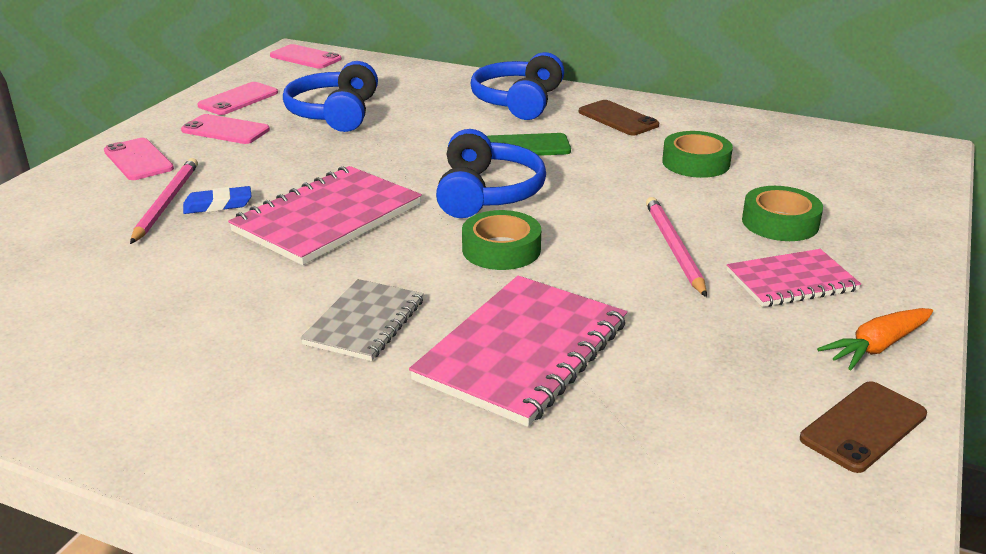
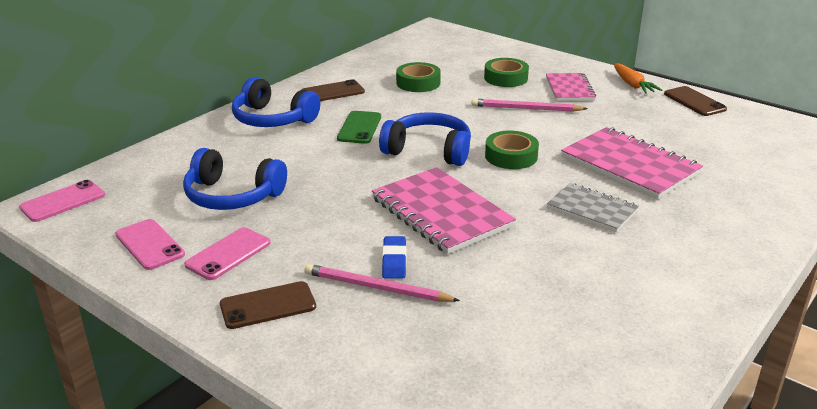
camera: 75 degrees left, 0 degrees up
pink phone [104,138,174,180] -> brown phone [220,281,316,329]

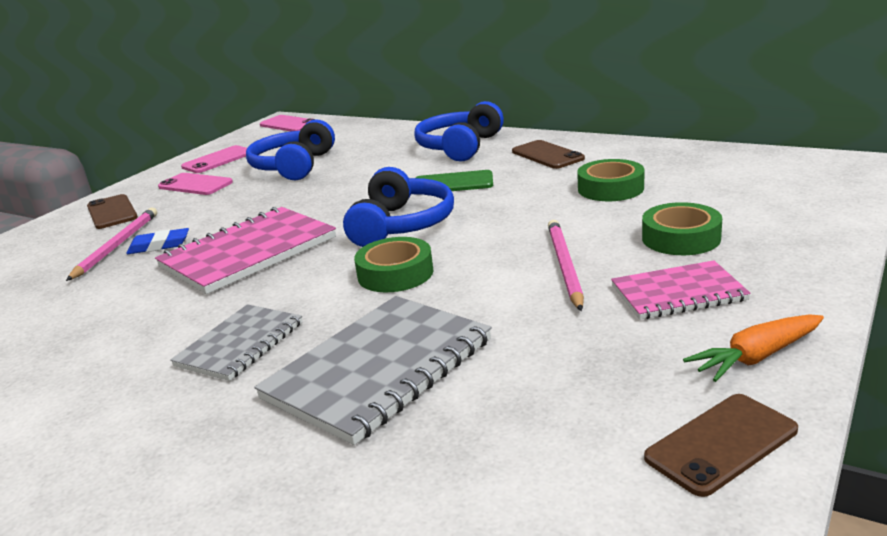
camera: 85 degrees right, 5 degrees down
pink notebook [561,127,703,199] -> grey notebook [254,296,492,445]

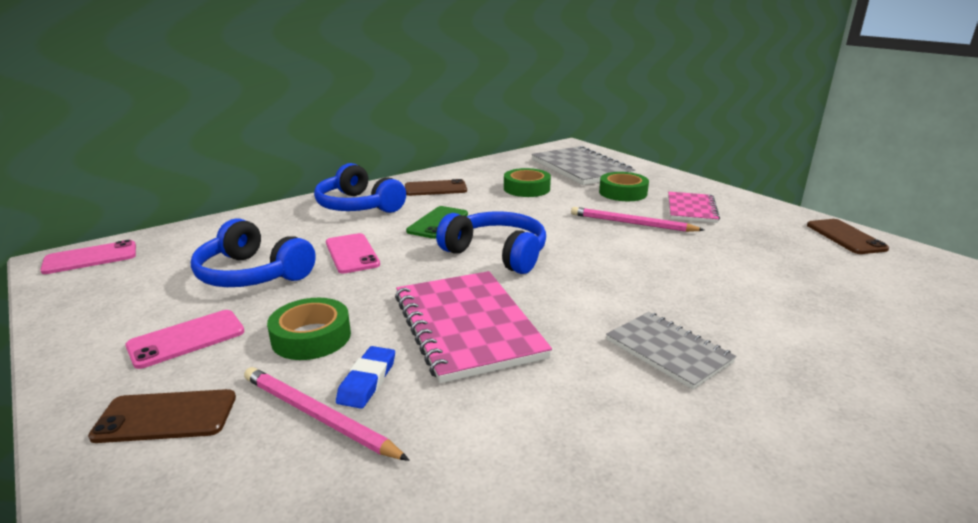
camera: 70 degrees left, 0 degrees up
pink phone [181,145,247,173] -> pink phone moved to [326,233,380,274]
grey notebook [254,296,492,445] -> grey notebook moved to [532,146,635,185]
green tape [354,237,434,292] -> green tape moved to [267,298,351,360]
orange carrot [683,314,824,382] -> none

